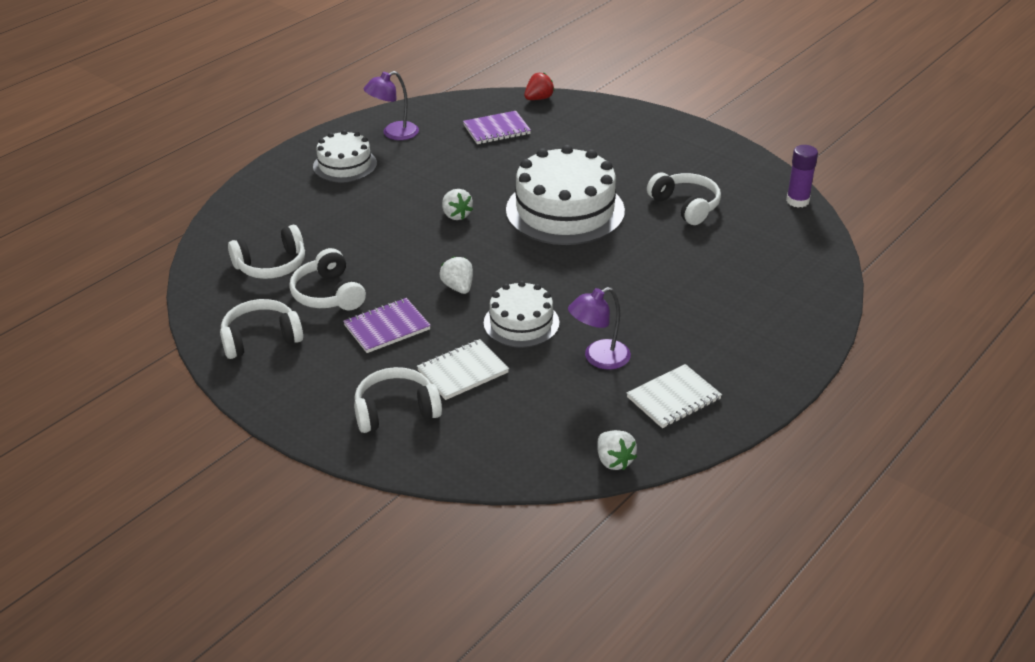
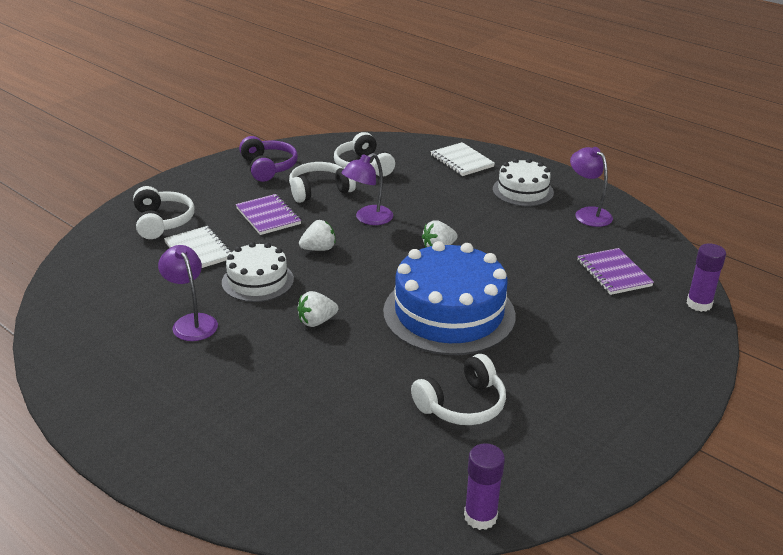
camera: 90 degrees right, 5 degrees down
white headphones [220,299,303,359] -> purple headphones [239,136,298,182]
white cake [506,145,625,245] -> blue cake [383,241,516,355]
red strawberry [524,73,554,100] -> purple glue stick [687,243,726,312]
white strawberry [597,430,637,470] -> white strawberry moved to [297,291,338,327]
white notebook [627,364,722,428] -> white notebook moved to [431,142,495,176]
none -> purple lamp [342,153,393,225]

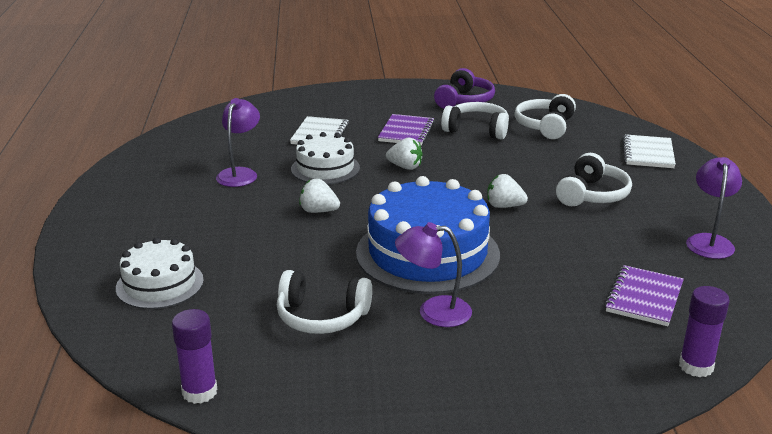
camera: 45 degrees right, 5 degrees down
white headphones [133,186,195,239] -> white headphones moved to [556,153,632,206]
purple lamp [342,153,393,225] -> purple lamp moved to [395,222,472,327]
white cake [493,158,554,206] -> white cake moved to [116,237,204,309]

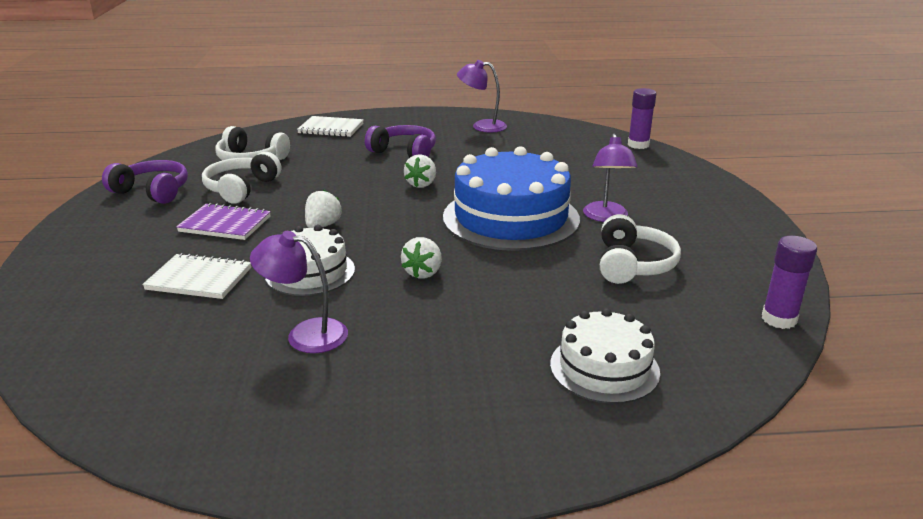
camera: 90 degrees left, 0 degrees up
white headphones [556,153,632,206] -> purple headphones [365,125,436,158]
purple notebook [605,265,684,326] -> none

